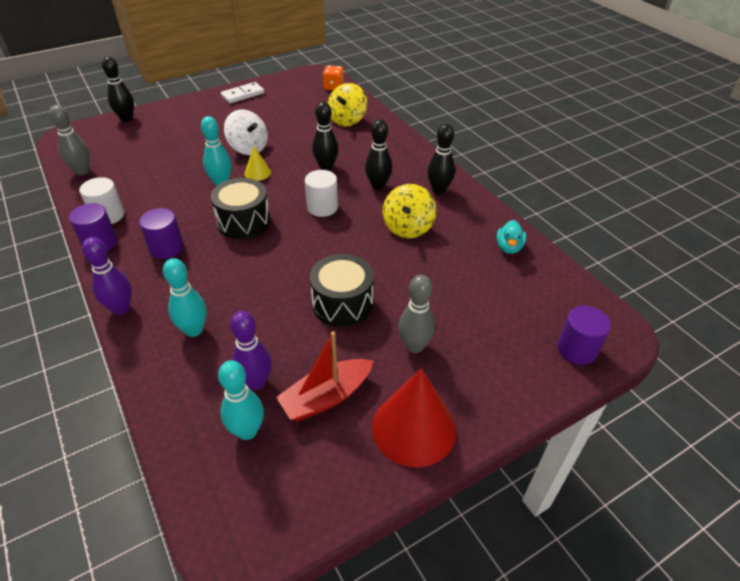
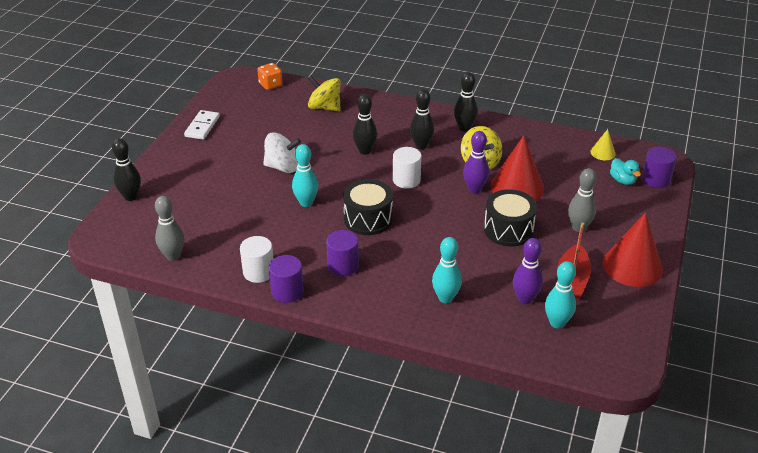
camera: 40 degrees left, 5 degrees down
purple bowling pin [82,237,132,315] -> purple bowling pin moved to [463,131,489,193]
yellow cone [245,145,271,181] -> yellow cone moved to [591,129,616,160]
yellow spinning top [328,83,367,127] -> yellow spinning top turned 135 degrees clockwise [308,76,341,111]
turquoise duck [497,220,526,254] -> turquoise duck moved to [610,158,641,185]
none -> red cone [490,135,544,201]

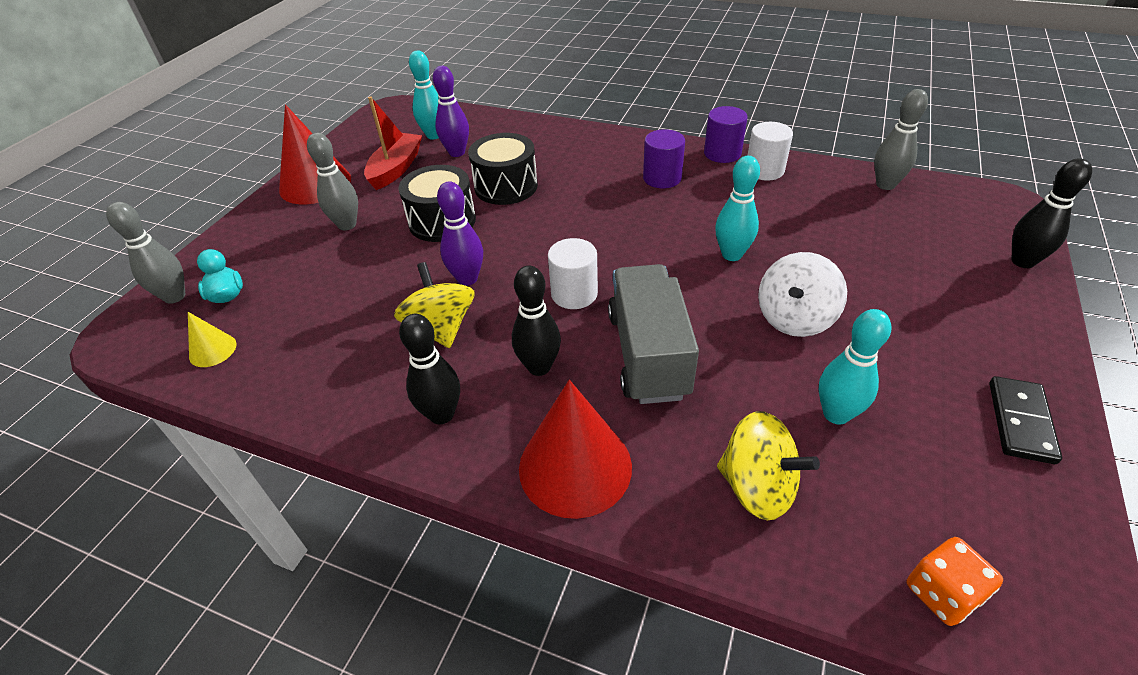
camera: 175 degrees left, 5 degrees up
white domino [184,110,220,140] -> black domino [989,376,1062,464]
white spinning top [263,132,301,173] -> white spinning top turned 60 degrees counterclockwise [758,252,847,337]
black drum [343,179,393,235] -> black drum moved to [468,133,538,205]
black bowling pin [353,94,377,155] -> grey truck [608,264,699,404]
turquoise bowling pin [432,237,462,303] -> turquoise bowling pin moved to [819,309,891,425]
red cone [490,135,544,201] -> red cone moved to [519,380,632,519]
purple cylinder [642,147,677,188] -> grey bowling pin [106,202,185,304]

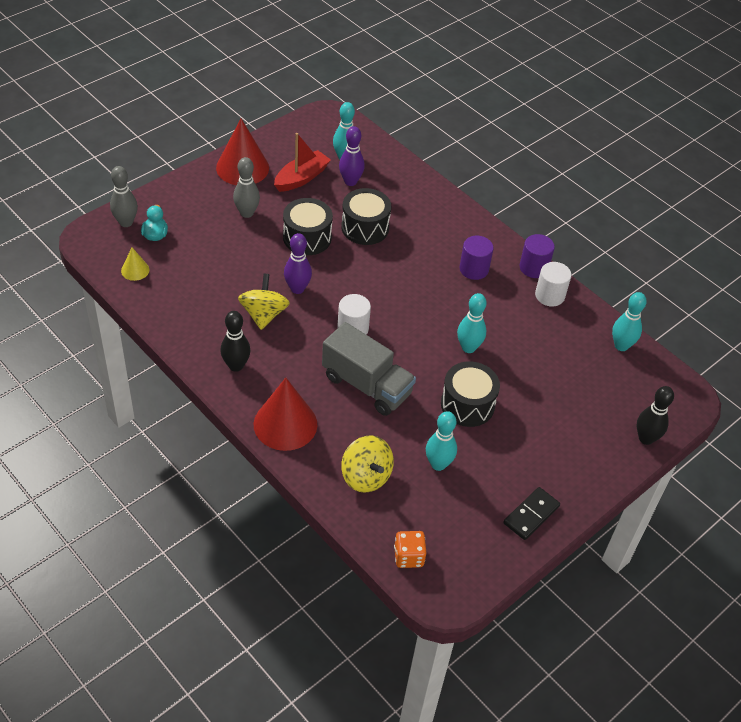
camera: 20 degrees right, 5 degrees up
black bowling pin [512,266,561,376] -> none
grey truck [608,264,699,404] -> grey truck turned 105 degrees clockwise [322,322,416,416]
white spinning top [758,252,847,337] -> black drum [441,361,500,427]
grey bowling pin [874,89,928,190] -> turquoise bowling pin [612,292,647,351]

